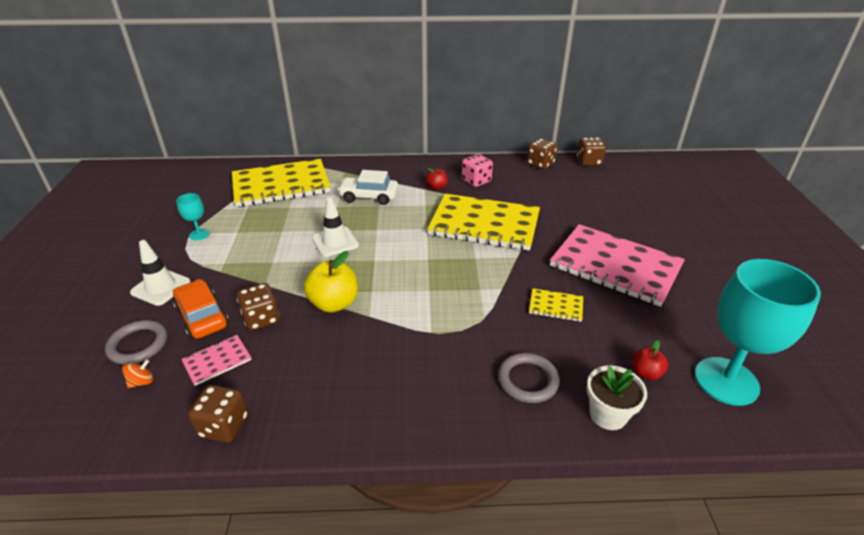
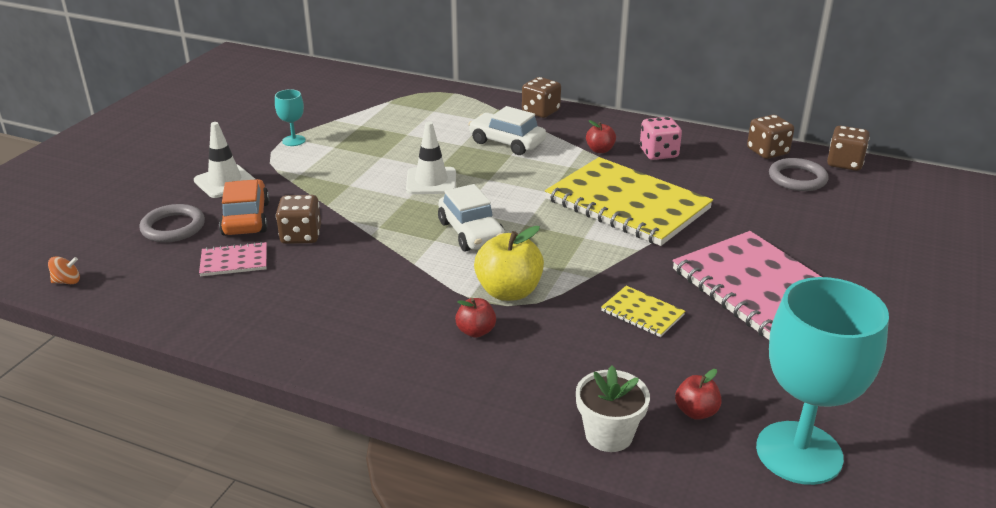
camera: 25 degrees right, 5 degrees down
orange spinning top [122,359,153,388] -> orange spinning top moved to [48,256,80,284]
brown dice [188,385,248,443] -> brown dice moved to [522,77,561,118]
yellow notebook [232,159,331,207] -> none
yellow apple [304,251,358,313] -> yellow apple moved to [474,226,544,301]
grey ring [498,353,560,403] -> grey ring moved to [769,158,828,191]
none -> white car [438,184,505,252]
none -> red apple [455,298,496,338]

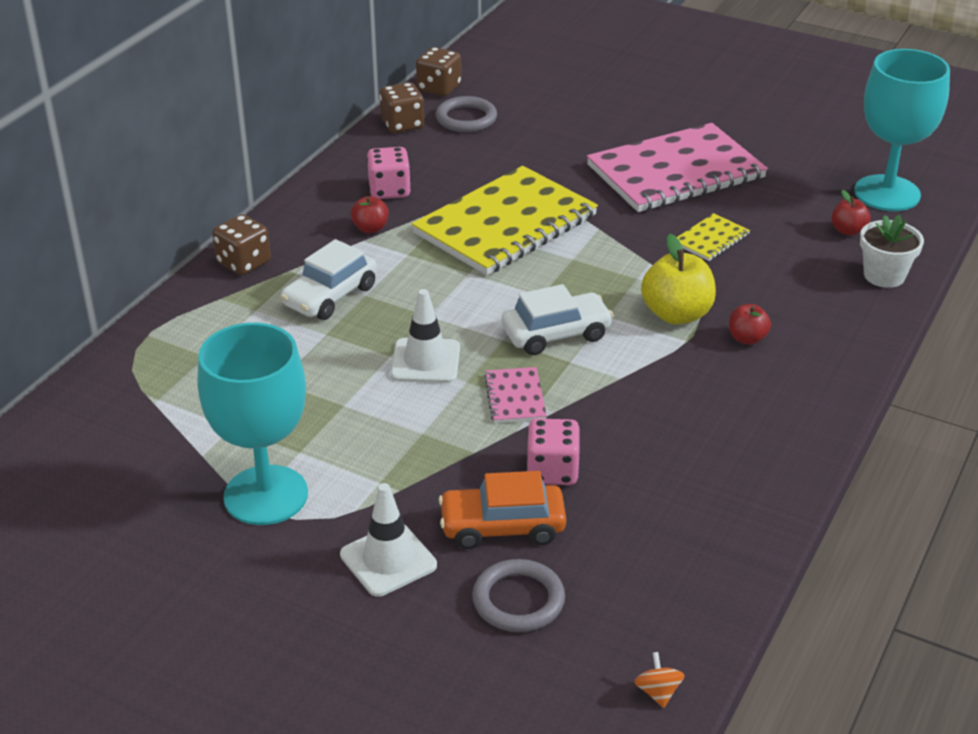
camera: 85 degrees left, 5 degrees up
pink notebook [199,242,267,276] -> pink notebook moved to [484,367,547,423]
turquoise goblet [275,89,306,146] -> turquoise goblet [198,323,308,525], size x2.28
brown dice [276,195,321,244] -> pink dice [526,418,580,485]

